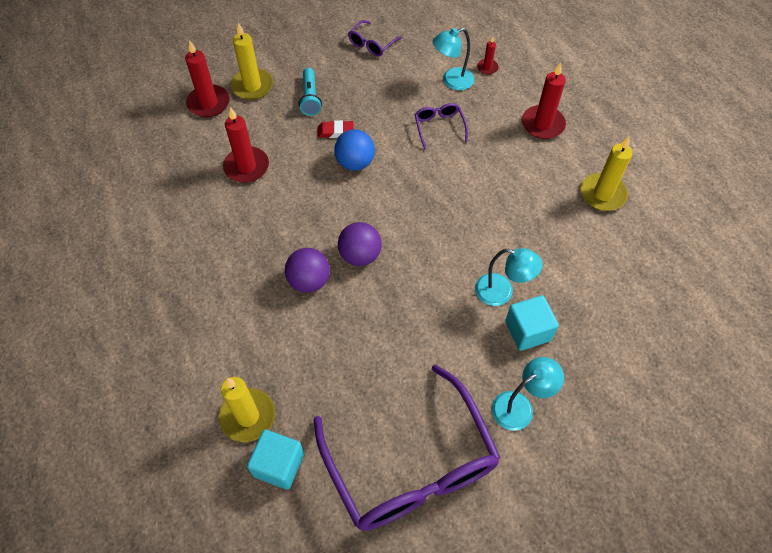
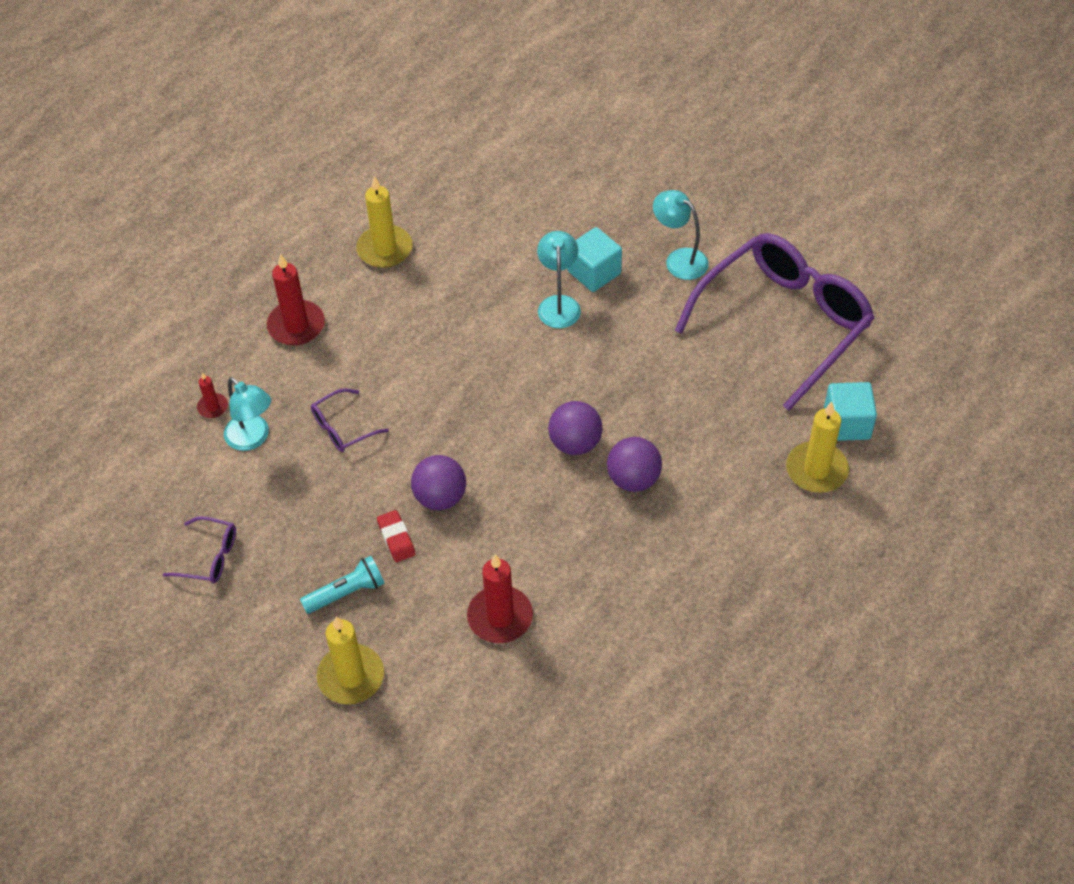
camera: 110 degrees left, 5 degrees down
red candle [185,40,230,117] -> none
blue ball [334,129,375,171] -> purple ball [411,455,466,510]

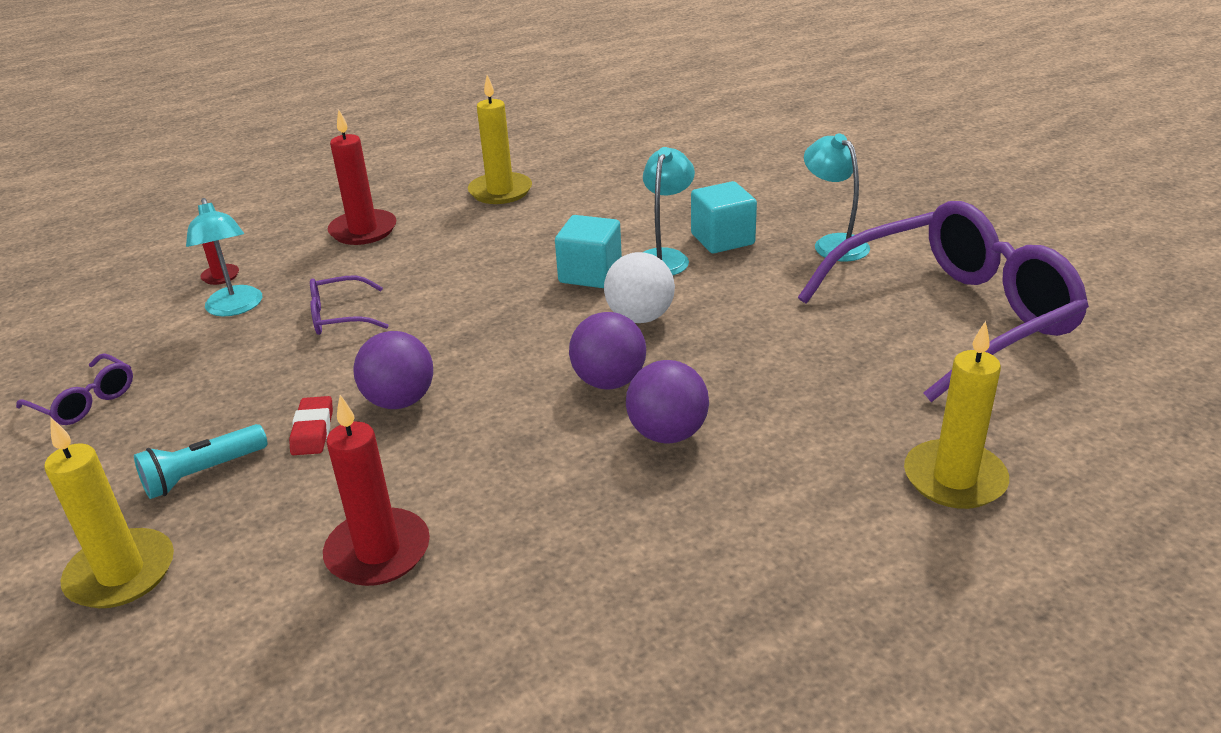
camera: 20 degrees right, 20 degrees down
turquoise flashlight [300,556,385,614] -> turquoise flashlight turned 150 degrees clockwise [134,424,268,499]
turquoise cube [824,382,877,441] -> turquoise cube moved to [555,215,622,288]
none -> white ball [604,252,675,323]

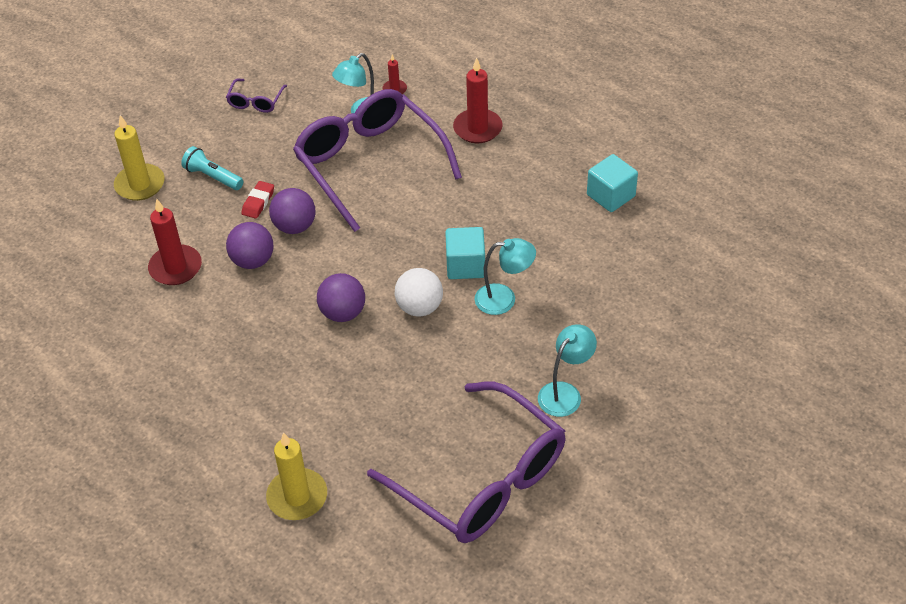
camera: 70 degrees right, 15 degrees up
red eraser [289,396,333,455] -> red eraser turned 45 degrees counterclockwise [241,181,274,219]
purple glasses [310,276,389,335] -> purple glasses [293,89,462,232], size x2.47
yellow candle [468,75,532,204] -> none
purple ball [626,360,709,443] -> purple ball moved to [226,222,273,269]
turquoise cube [691,181,757,253] -> turquoise cube moved to [587,154,638,212]

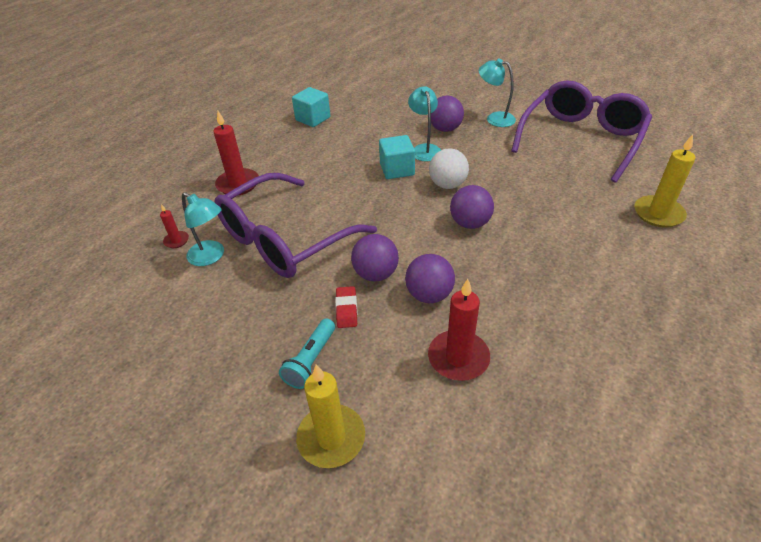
camera: 100 degrees left, 5 degrees down
purple glasses [226,78,287,113] -> none
red eraser [241,181,274,219] -> red eraser turned 75 degrees clockwise [335,286,358,328]
none -> purple ball [431,96,464,132]

